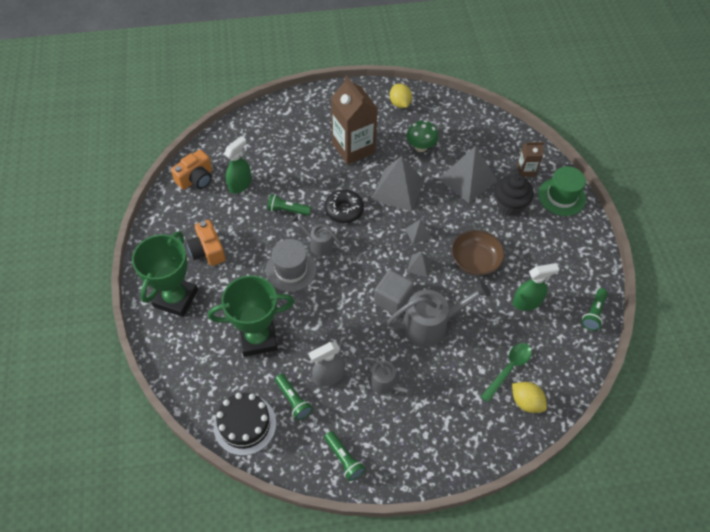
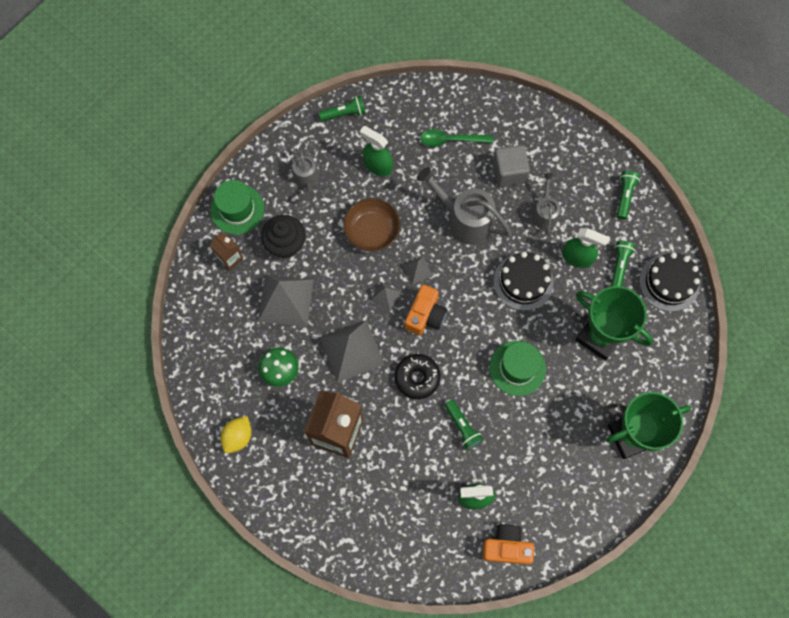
camera: 130 degrees left, 15 degrees up
orange camera [186,220,226,266] -> orange camera moved to [405,285,448,335]
grey hat [266,239,317,292] -> green hat [489,341,546,396]
grey watering can [291,214,342,256] -> grey watering can moved to [292,147,319,200]
grey spray bottle [309,342,345,387] -> green spray bottle [562,228,609,268]
grey cube [374,270,414,314] -> grey cube moved to [493,145,530,187]
yellow lemon [512,382,547,413] -> none
none -> black cake [494,252,553,311]

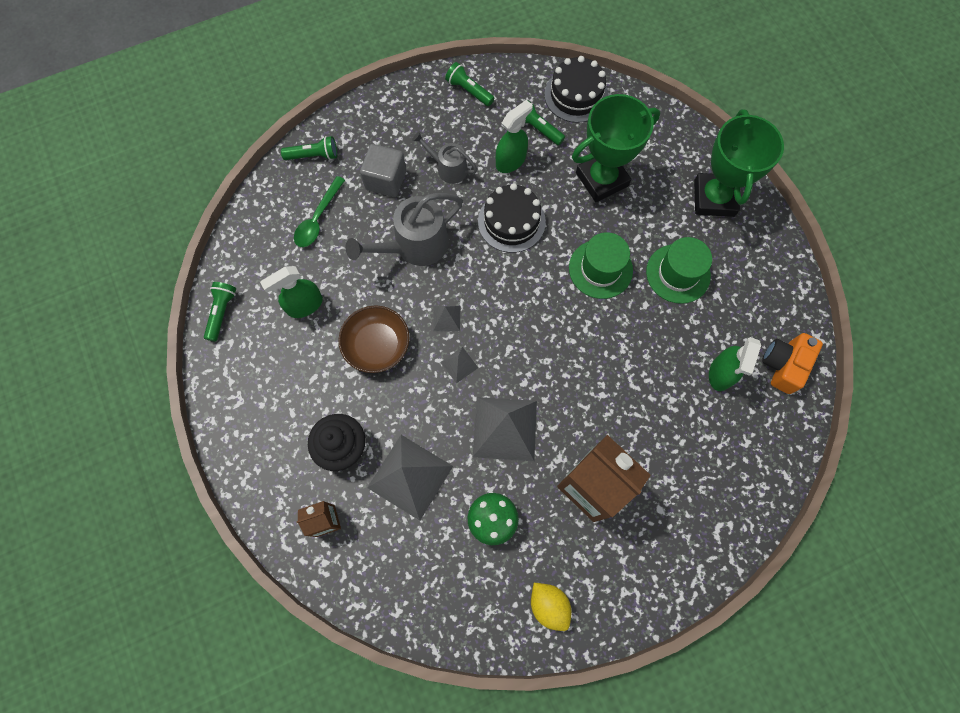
camera: 65 degrees left, 0 degrees up
green hat [210,180,264,235] -> green hat moved to [646,237,712,304]
grey watering can [292,147,319,200] -> none
black donut [395,354,441,399] -> none
orange camera [405,285,448,335] -> none
green flashlight [445,400,483,450] -> green flashlight moved to [281,136,337,160]

